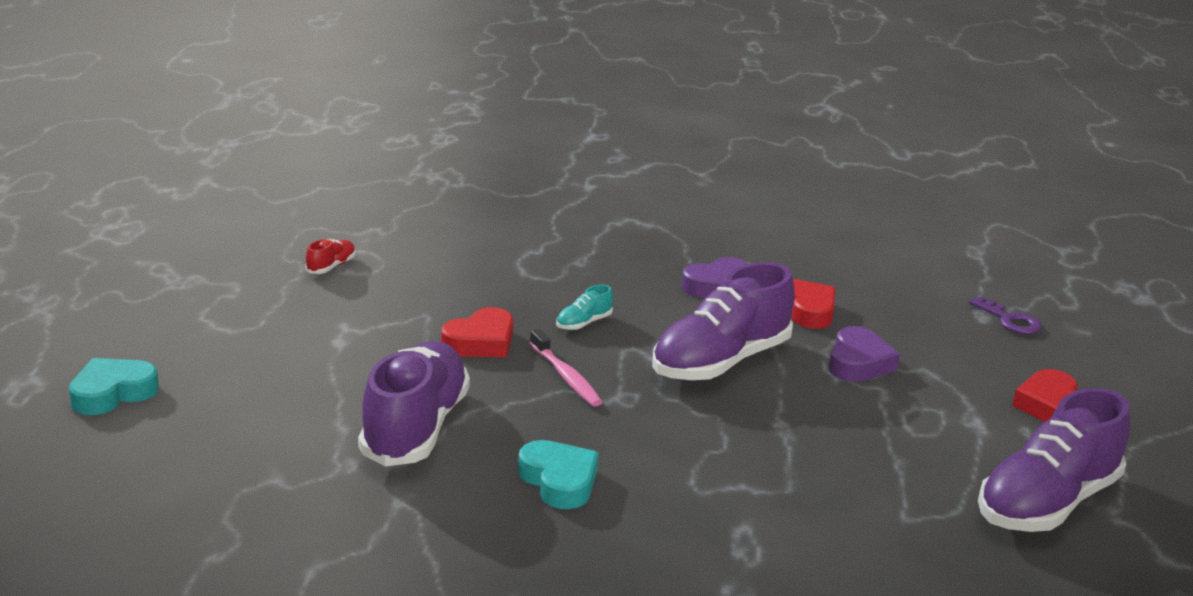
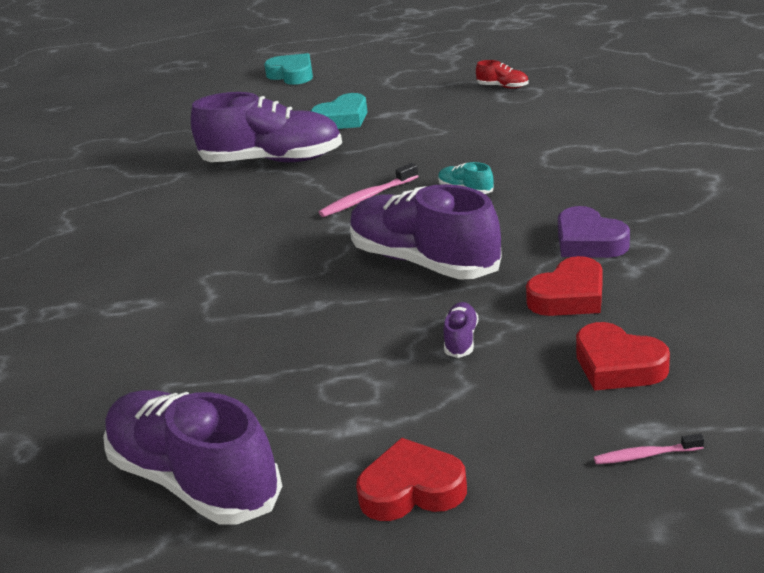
camera: 90 degrees right, 5 degrees up
red heart [441,307,513,357] -> red heart moved to [576,322,670,391]
turquoise heart [518,440,599,509] -> turquoise heart moved to [311,93,368,129]
purple heart [829,326,900,382] -> purple shoe [443,302,478,358]
purple key [969,296,1042,334] -> pink toothbrush [594,434,704,464]

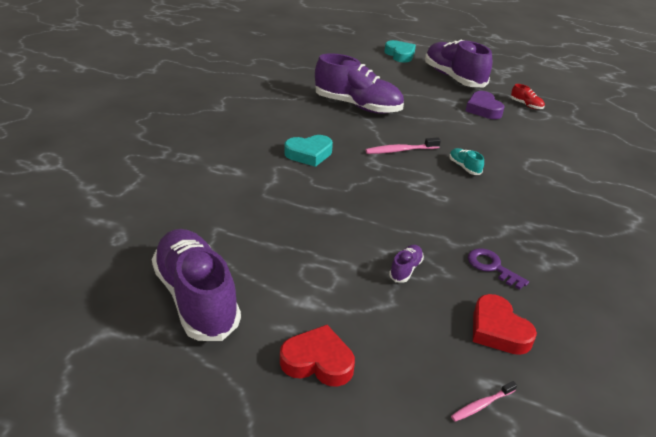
camera: 15 degrees right, 5 degrees up
turquoise heart [311,93,368,129] -> turquoise heart moved to [284,135,333,167]
purple shoe [350,184,502,280] -> purple shoe moved to [425,40,492,87]
red heart [526,256,602,316] -> purple key [468,248,529,290]
purple heart [558,206,630,258] -> purple heart moved to [466,91,505,119]
pink toothbrush [594,434,704,464] -> pink toothbrush turned 45 degrees counterclockwise [451,381,517,422]

